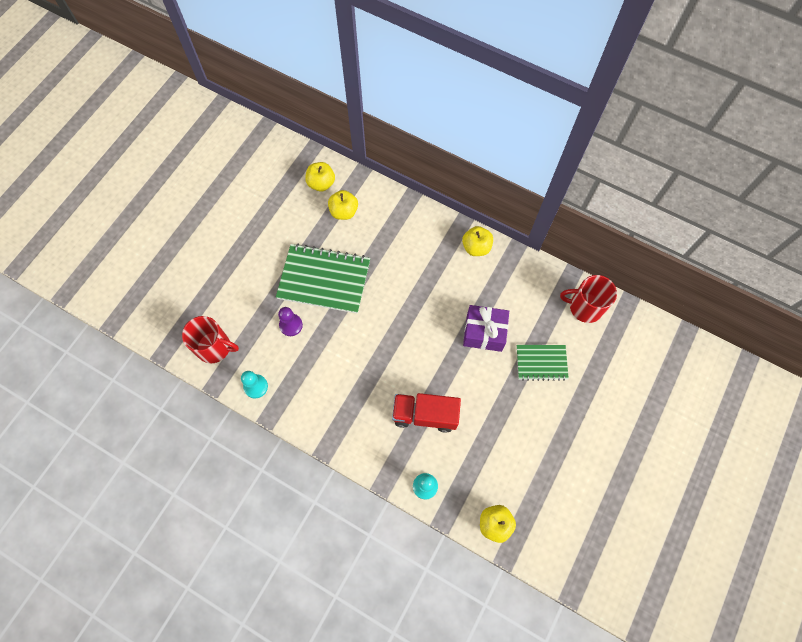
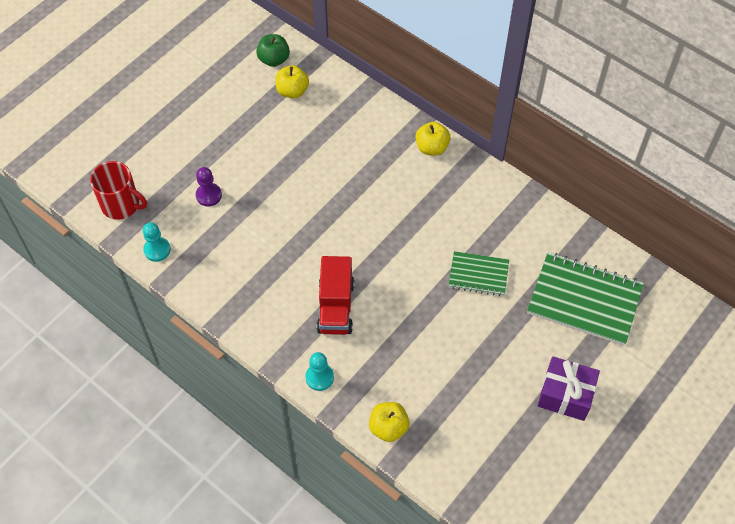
camera: 10 degrees right, 10 degrees down
green notebook [276,243,370,314] -> green notebook moved to [527,252,644,346]
yellow apple [305,162,335,191] -> green apple [256,34,290,67]
red truck [392,393,461,433] -> red truck turned 105 degrees counterclockwise [317,256,354,335]
purple gift [463,305,509,352] -> purple gift moved to [537,356,600,421]
red mug [560,275,617,323] -> none

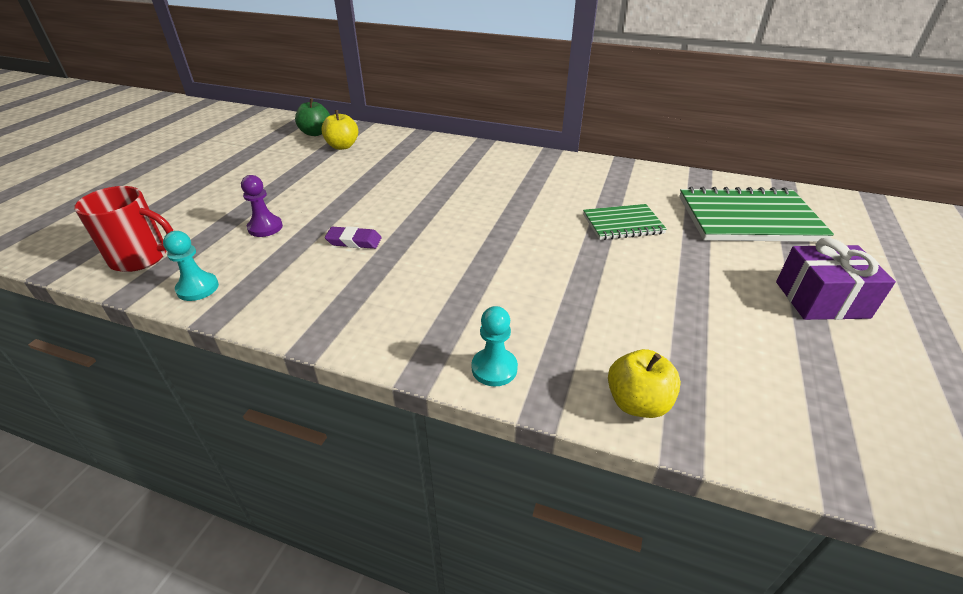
camera: 20 degrees left, 20 degrees down
red truck [317,256,354,335] -> none
yellow apple [416,122,451,156] -> none
none -> purple eraser [325,226,381,249]

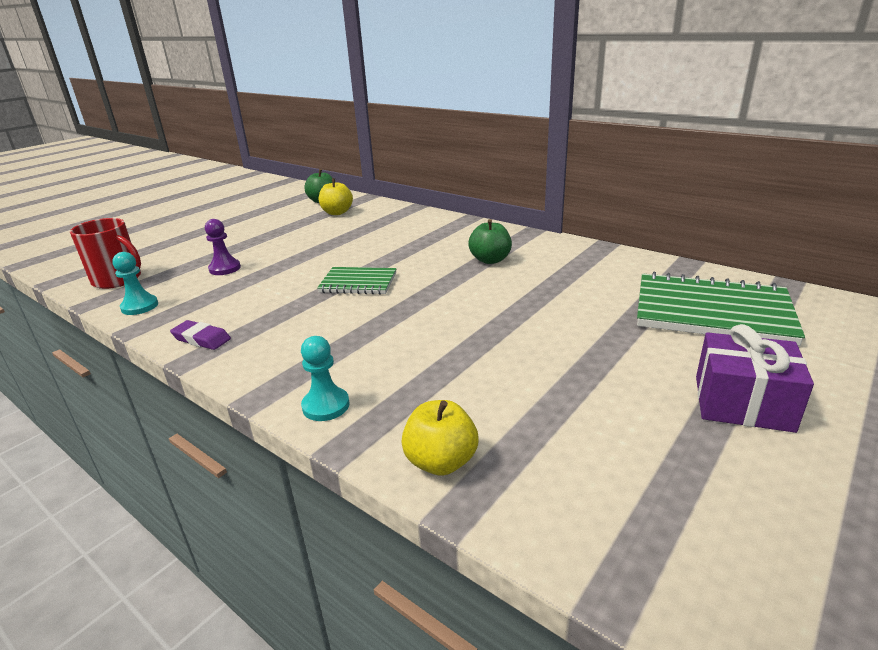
camera: 20 degrees right, 10 degrees down
purple eraser [325,226,381,249] -> purple eraser moved to [170,320,231,350]
green notebook [583,204,667,240] -> green notebook moved to [317,267,397,295]
none -> green apple [468,219,512,264]

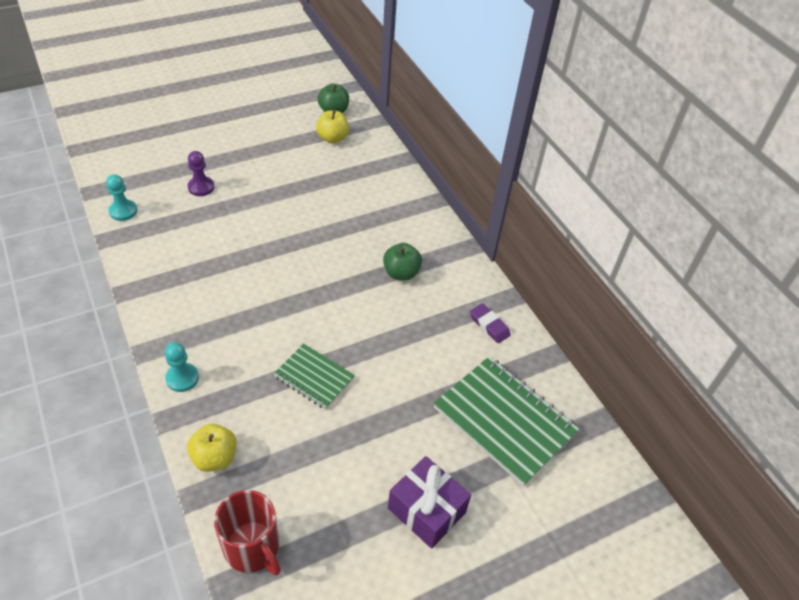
camera: 20 degrees right, 20 degrees up
red mug [70,218,141,289] -> red mug moved to [214,490,281,575]
purple eraser [170,320,231,350] -> purple eraser moved to [470,303,511,343]
green notebook [317,267,397,295] -> green notebook moved to [274,343,355,410]

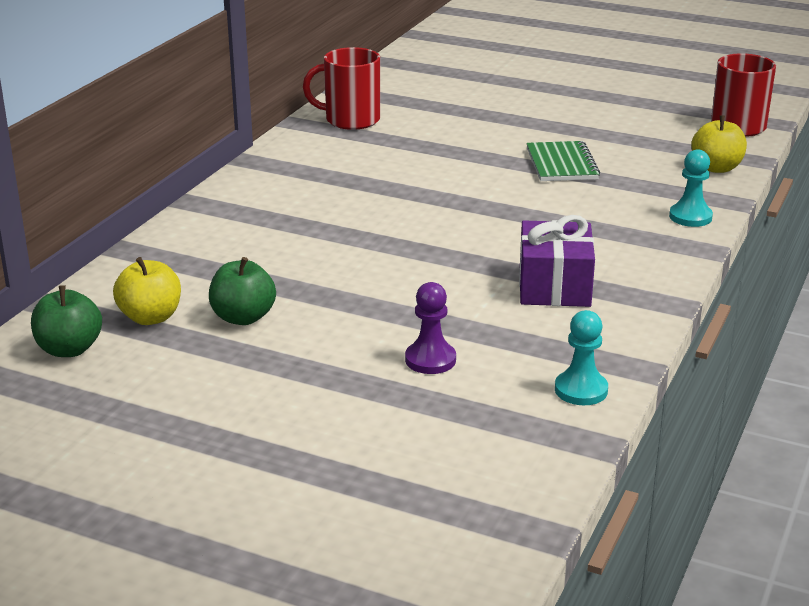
camera: 125 degrees left, 20 degrees down
green apple [383,243,422,280] -> green apple moved to [209,257,276,325]
purple gift [388,456,471,549] -> purple gift moved to [519,215,595,307]
green notebook [434,356,579,486] -> none
purple eraser [470,303,511,343] -> red mug [303,47,380,130]

